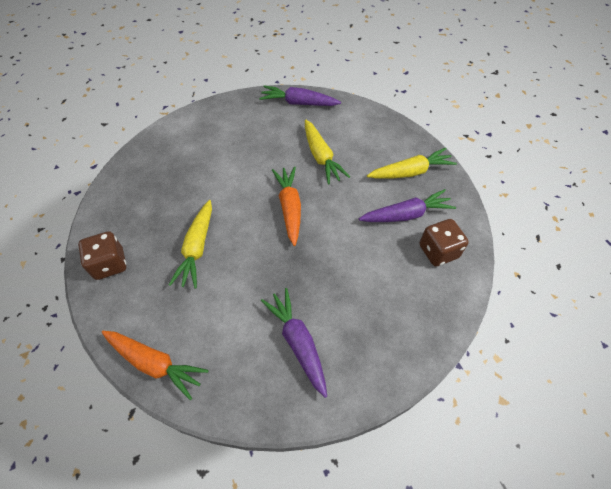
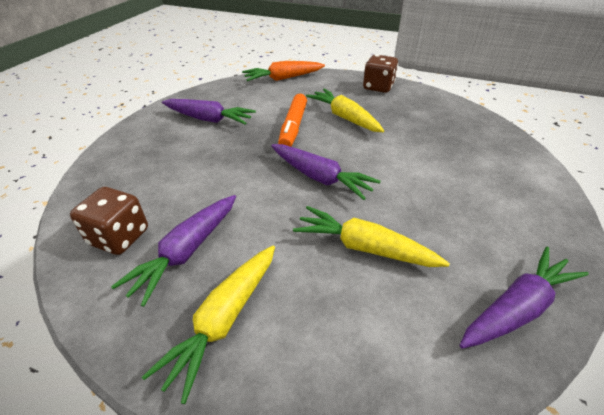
camera: 135 degrees right, 15 degrees down
orange carrot [272,166,301,246] -> purple carrot [271,144,381,200]
none -> orange marker [278,94,307,147]

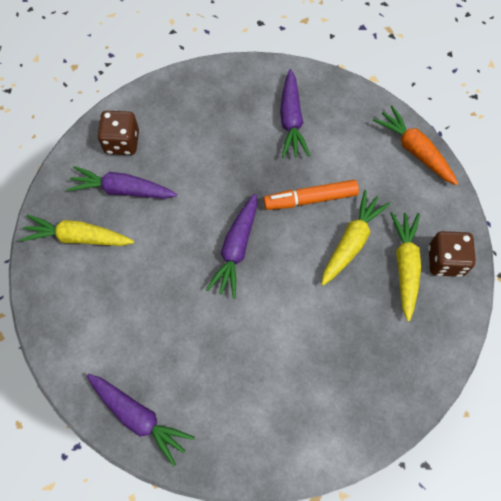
camera: 70 degrees right, 25 degrees up
yellow carrot [293,206,450,267] -> yellow carrot moved to [390,212,421,322]

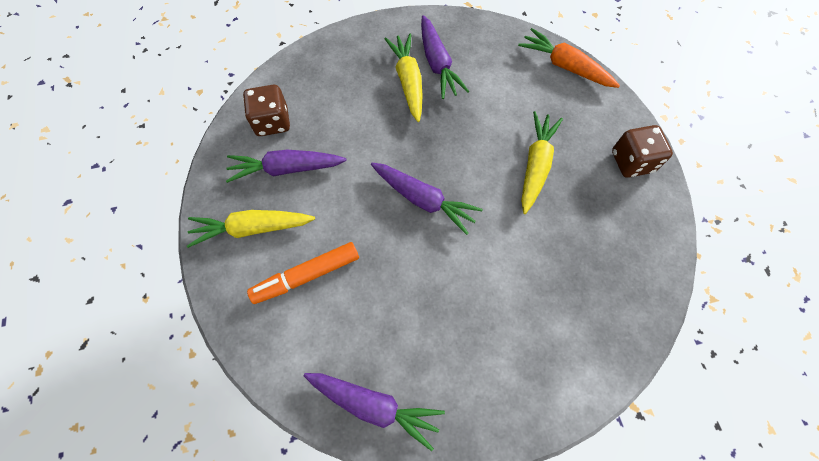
camera: 15 degrees left, 0 degrees up
purple carrot [206,193,257,298] -> purple carrot turned 60 degrees counterclockwise [371,163,483,235]
orange marker [263,180,359,210] -> orange marker moved to [247,242,359,304]
yellow carrot [390,212,421,322] -> yellow carrot moved to [384,33,422,122]

